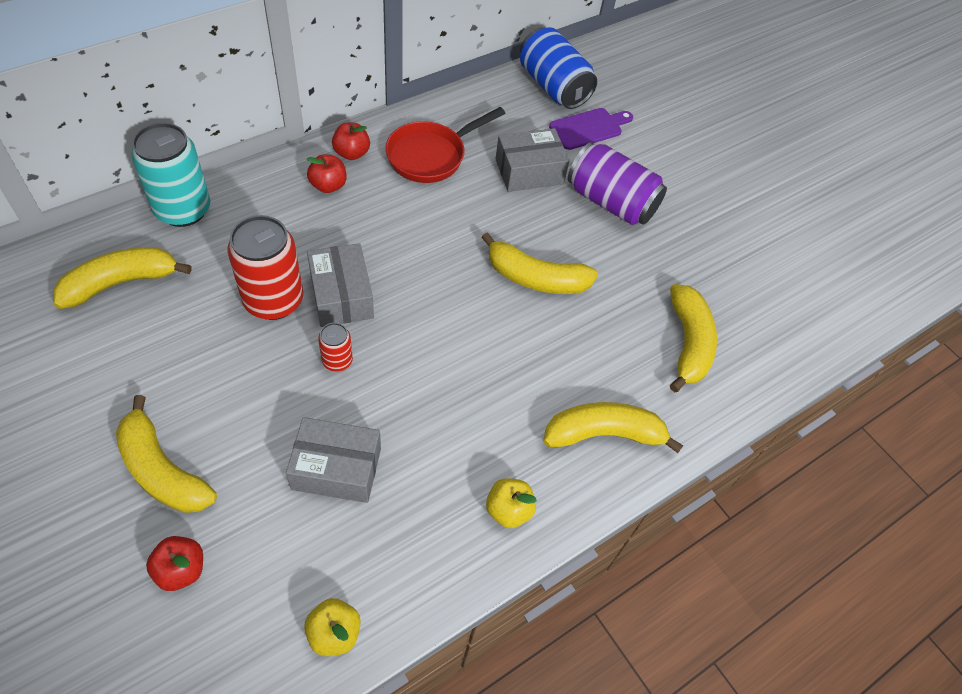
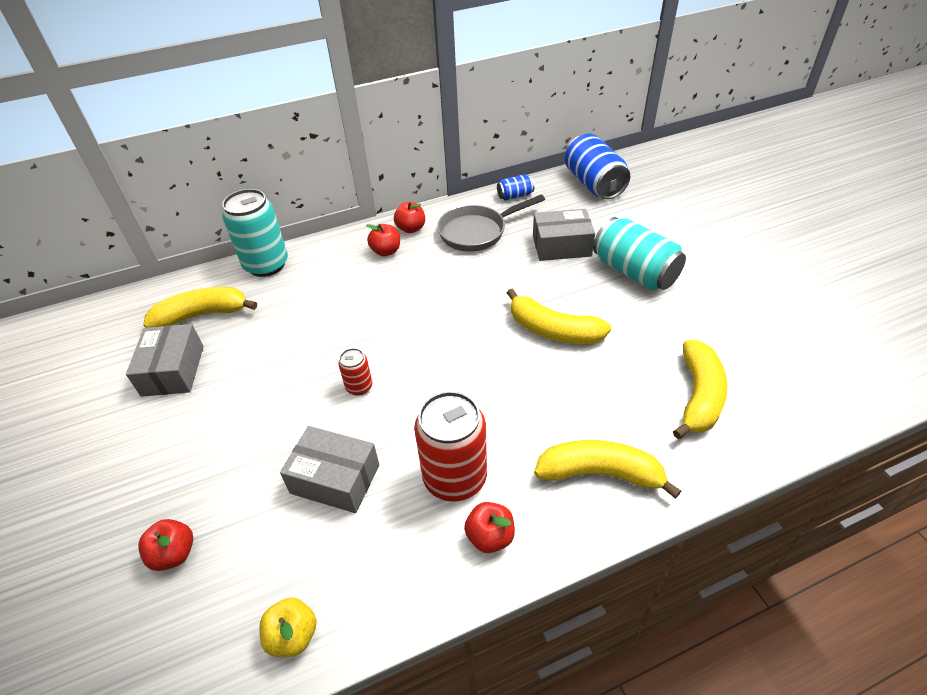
camera: 20 degrees right, 10 degrees down
yellow banana [116,395,217,513] -> none
red can [227,215,303,320] -> red can moved to [414,391,487,501]
grey box [307,243,374,327] -> grey box moved to [126,324,204,397]
red pan [385,107,505,183] -> grey pan [437,195,545,252]
yellow apple [486,478,537,528] -> red apple [464,502,515,553]
purple cutting board [549,108,633,150] -> none
purple can [568,142,667,225] -> turquoise can [593,217,686,291]
none -> blue can [497,174,534,200]

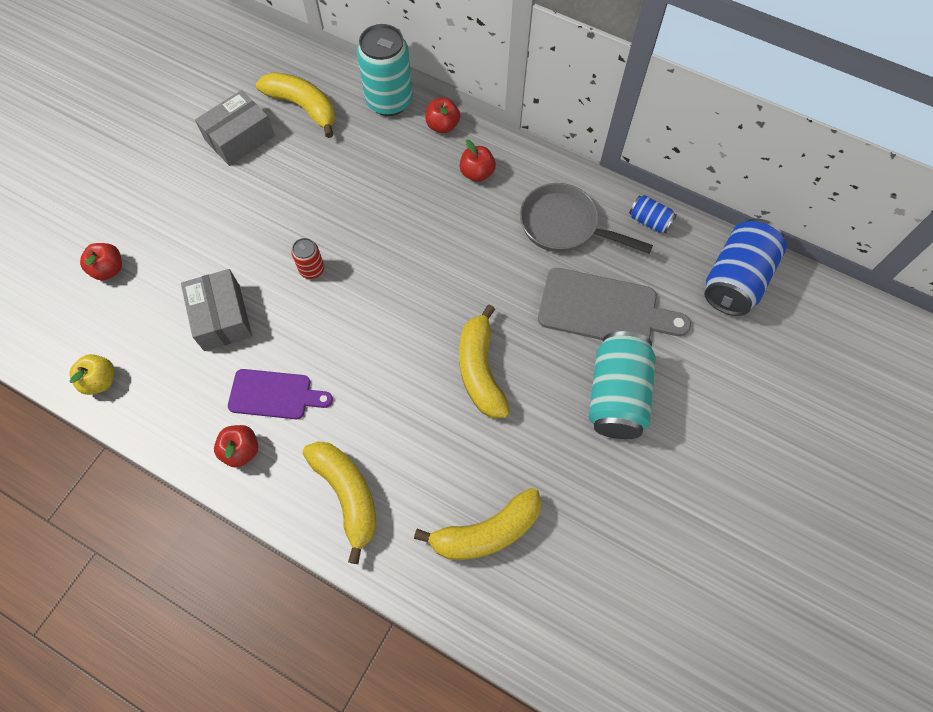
camera: 50 degrees right, 20 degrees up
red apple [394,202,425,233] -> red apple moved to [425,98,460,133]
red can [414,391,487,501] -> purple cutting board [228,369,333,419]
grey box [533,209,595,261] -> grey cutting board [538,268,691,340]

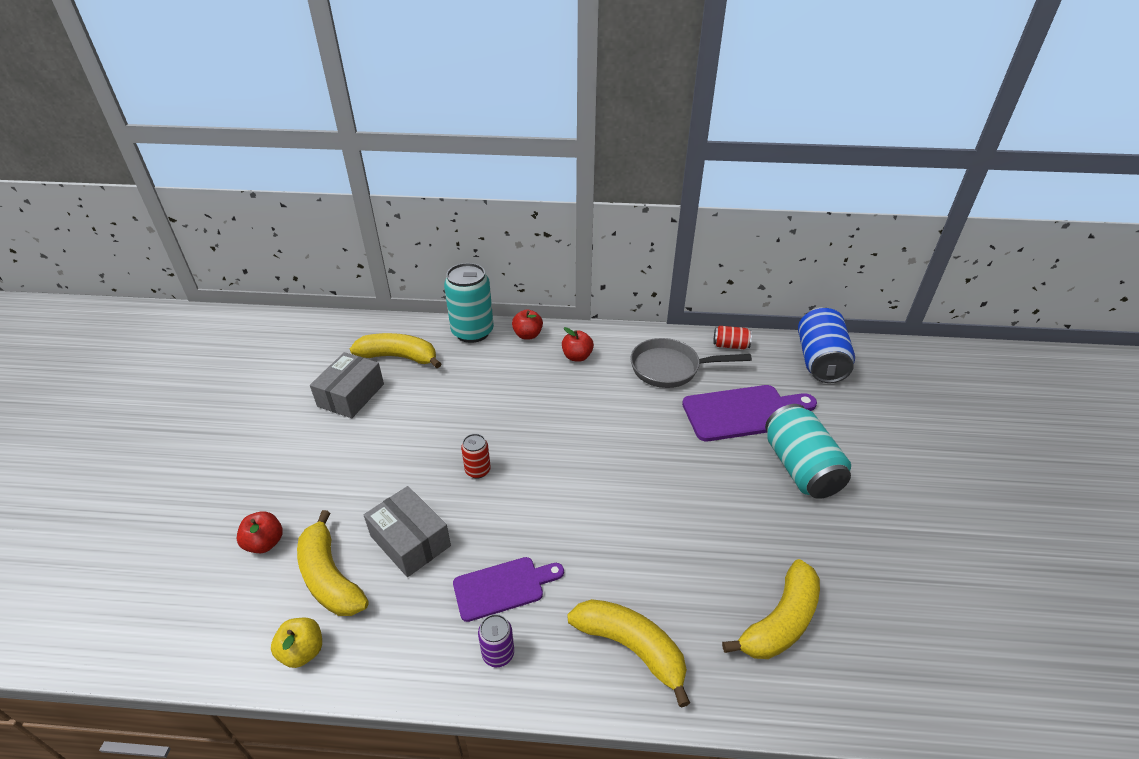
camera: 25 degrees left, 25 degrees down
red apple [214,425,258,468] -> purple can [478,614,514,667]
yellow banana [459,305,510,418] -> yellow banana moved to [297,510,369,616]
grey cutting board [538,268,691,340] -> purple cutting board [682,385,817,441]
blue can [629,195,677,234] -> red can [713,326,752,349]

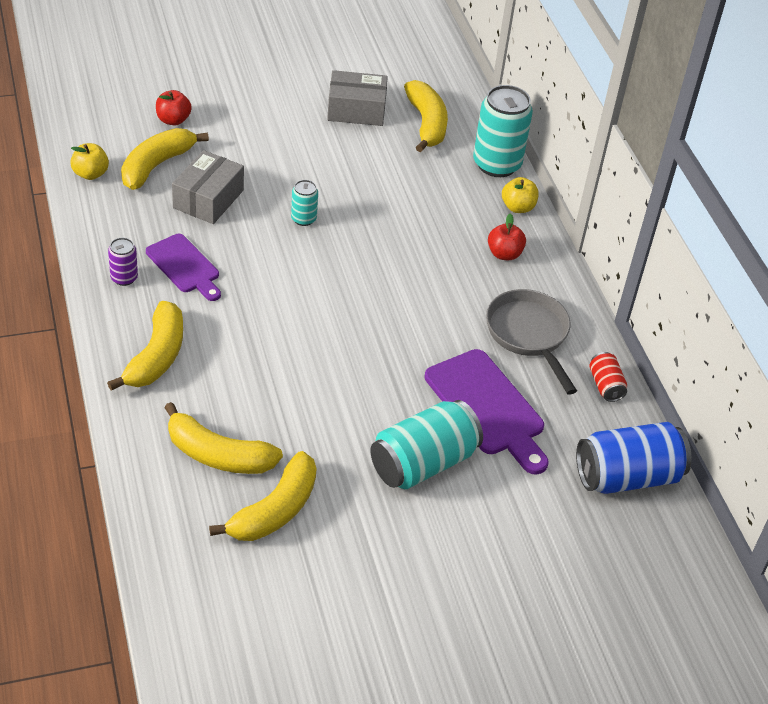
camera: 65 degrees right, 5 degrees up
red can [461,434,491,479] -> turquoise can [291,180,318,226]
red apple [512,309,543,340] -> yellow apple [502,177,539,213]
none -> yellow banana [209,451,317,541]

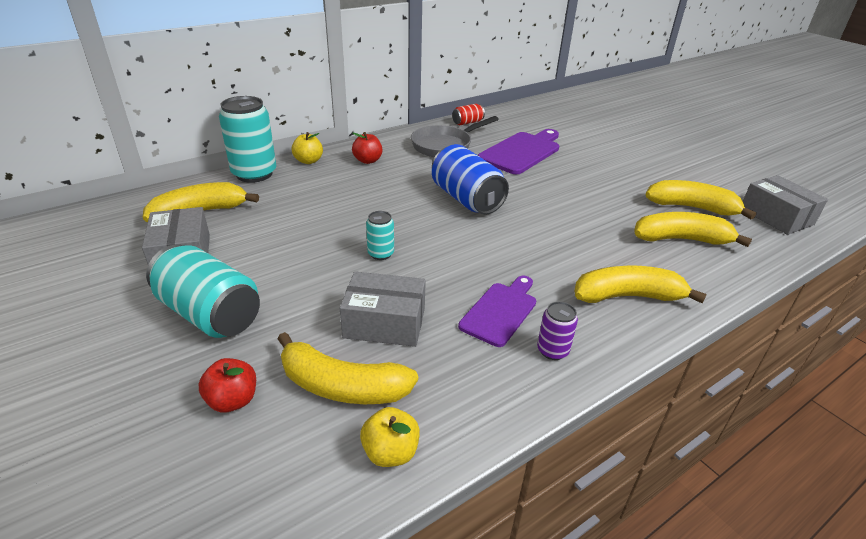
camera: 105 degrees left, 10 degrees down
yellow banana [164,402,283,474] -> yellow banana turned 90 degrees counterclockwise [634,212,752,247]
turquoise can [370,400,483,489] -> turquoise can moved to [146,244,260,338]
blue can [576,422,692,494] -> blue can moved to [432,144,509,215]
none -> grey box [743,175,828,235]

